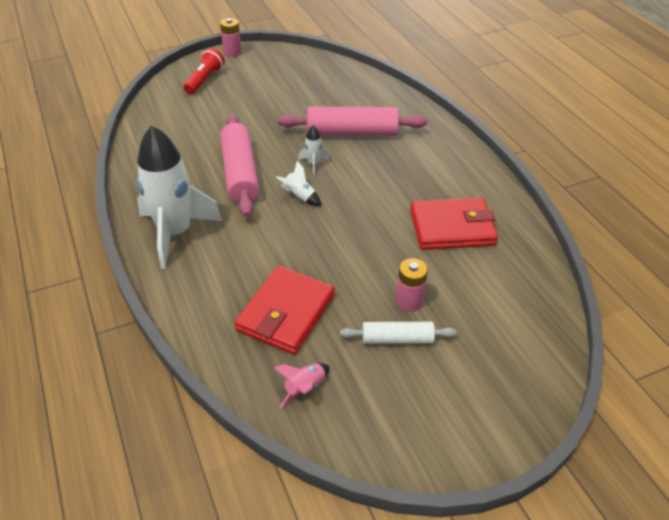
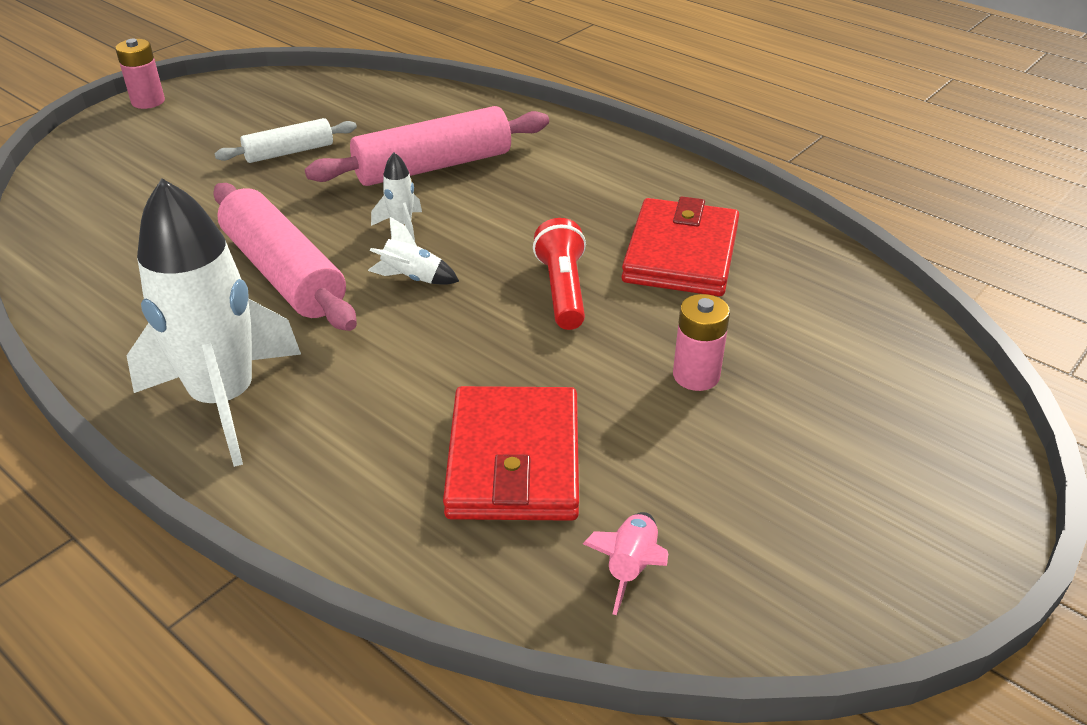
camera: 25 degrees left, 5 degrees down
red flashlight [184,48,225,94] -> red flashlight moved to [533,218,586,330]
white rolling pin [340,322,457,344] -> white rolling pin moved to [214,118,357,163]
red wallet [410,197,498,250] -> red wallet turned 45 degrees counterclockwise [621,196,739,296]

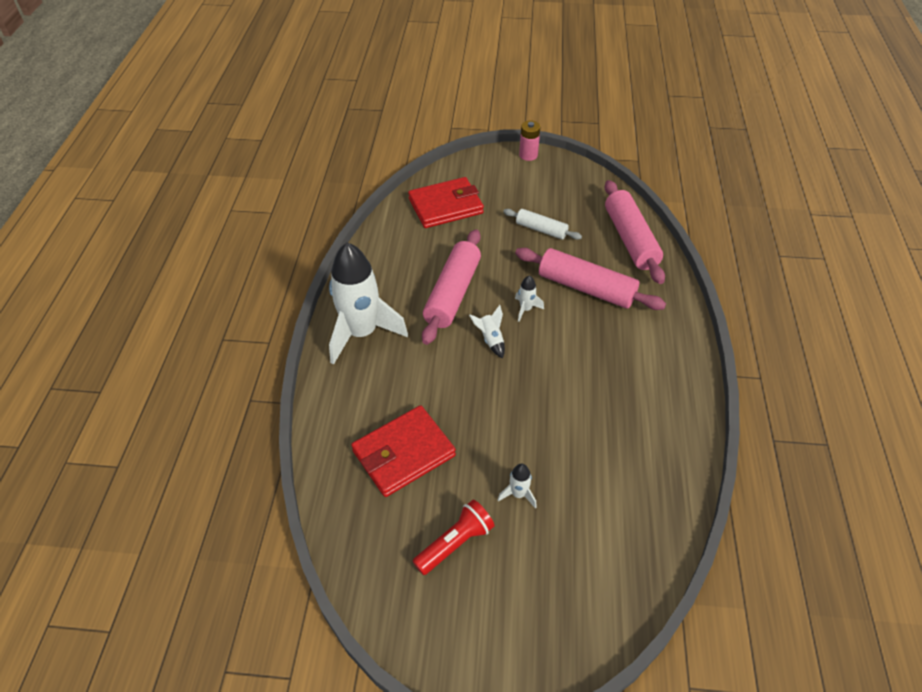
camera: 55 degrees right, 10 degrees up
red flashlight [533,218,586,330] -> red flashlight moved to [413,500,495,575]
pink rocket [583,512,668,615] -> none
red wallet [621,196,739,296] -> red wallet moved to [408,177,484,228]
pink battery [673,294,730,391] -> white rocket [498,464,537,508]
none -> pink rolling pin [605,180,665,284]

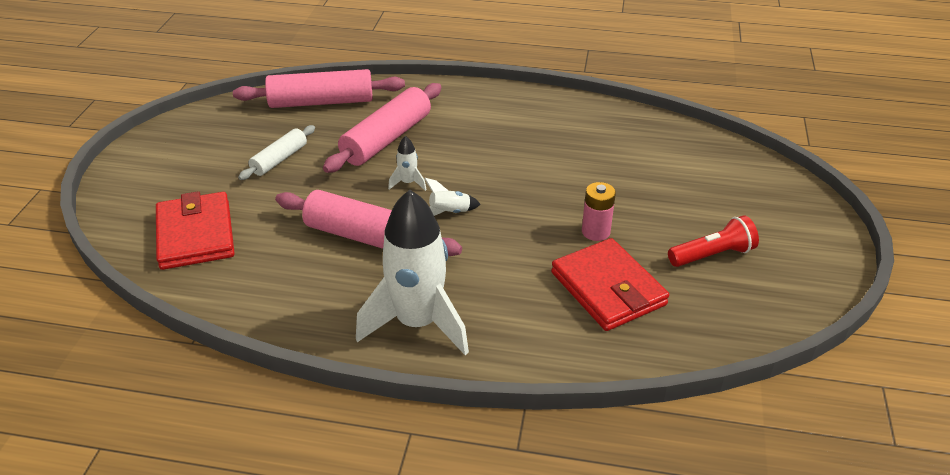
camera: 85 degrees left, 10 degrees down
red flashlight [413,500,495,575] -> red flashlight turned 105 degrees clockwise [668,215,759,267]
white rocket [498,464,537,508] -> none
pink battery [519,121,541,161] -> pink battery moved to [582,182,616,241]

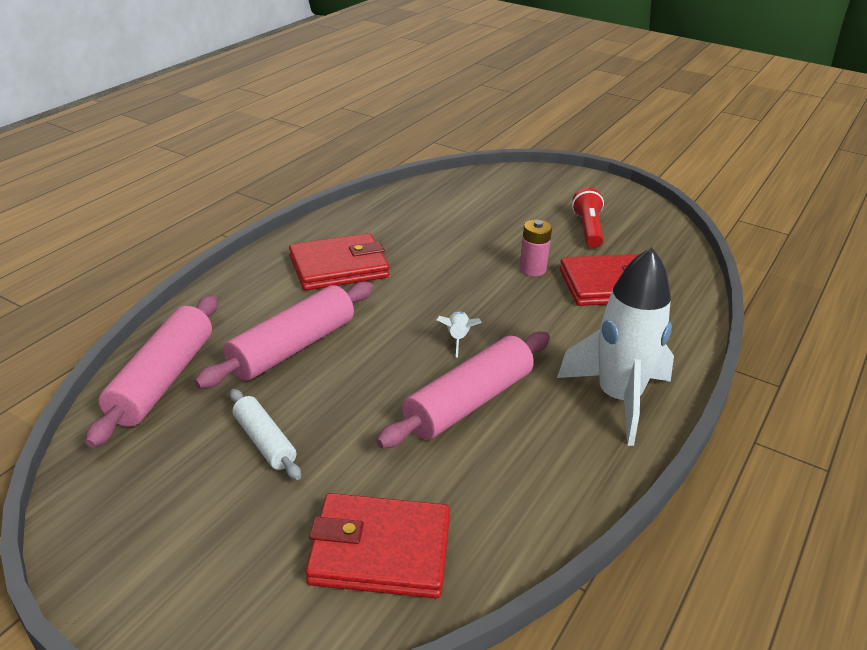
camera: 70 degrees left, 5 degrees down
pink rolling pin [323,83,441,173] -> pink rolling pin turned 75 degrees clockwise [194,282,373,389]
white rocket [388,136,426,191] -> none
none -> red wallet [289,233,389,291]

